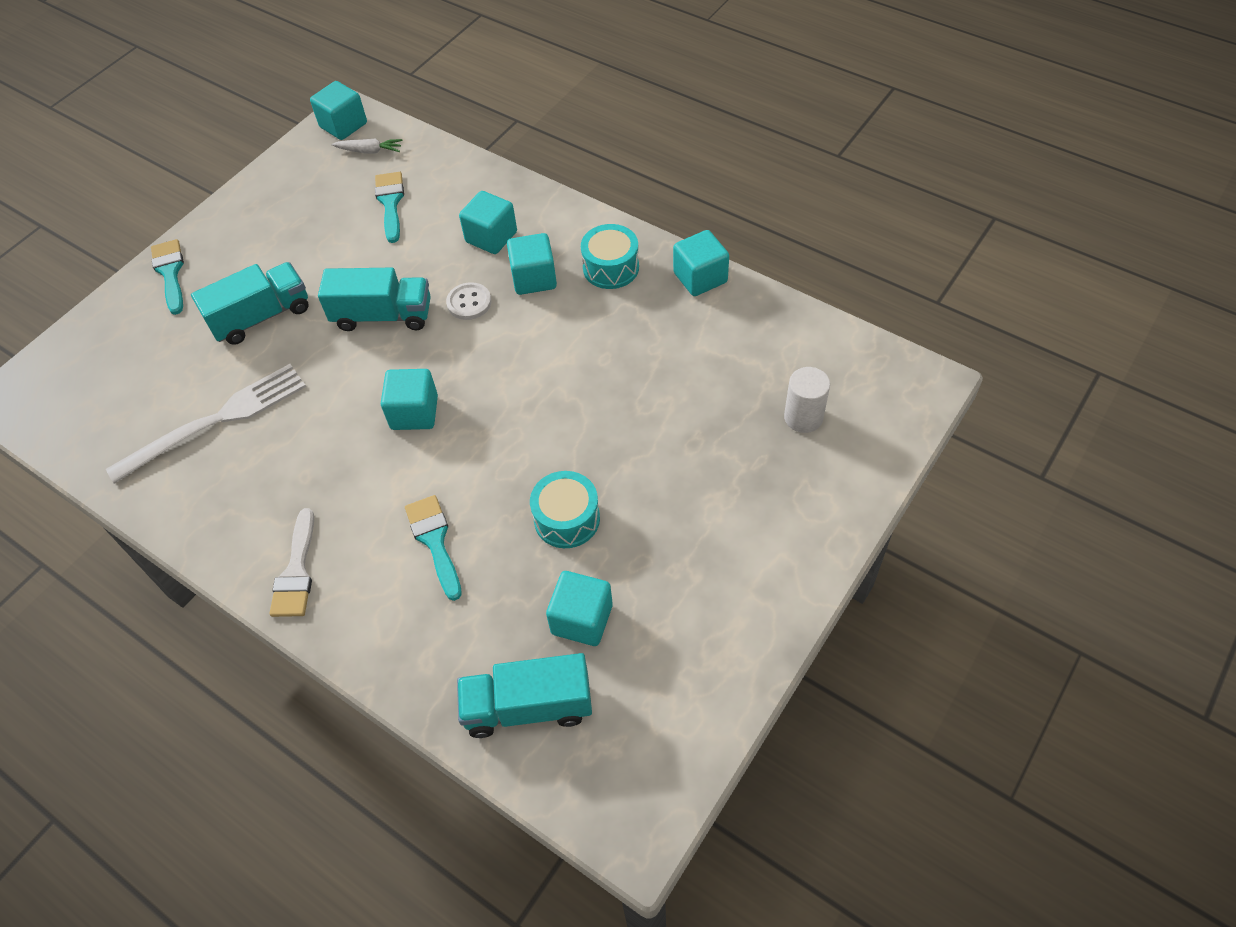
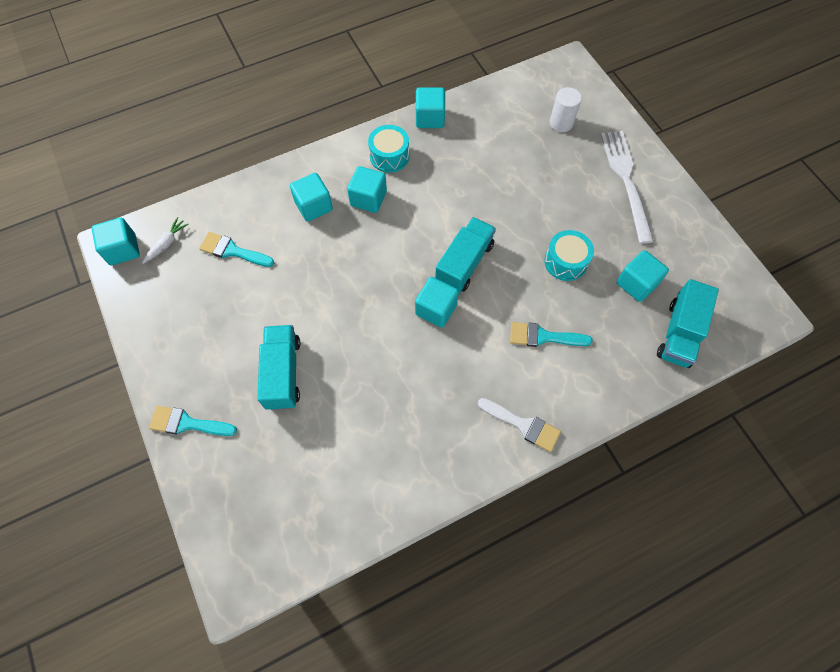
camera: 65 degrees left, 10 degrees up
white fork [106,364,306,483] -> white fork moved to [601,131,654,244]
turquoise truck [318,268,431,331] -> turquoise truck moved to [435,217,496,293]
white button [446,282,491,320] -> none

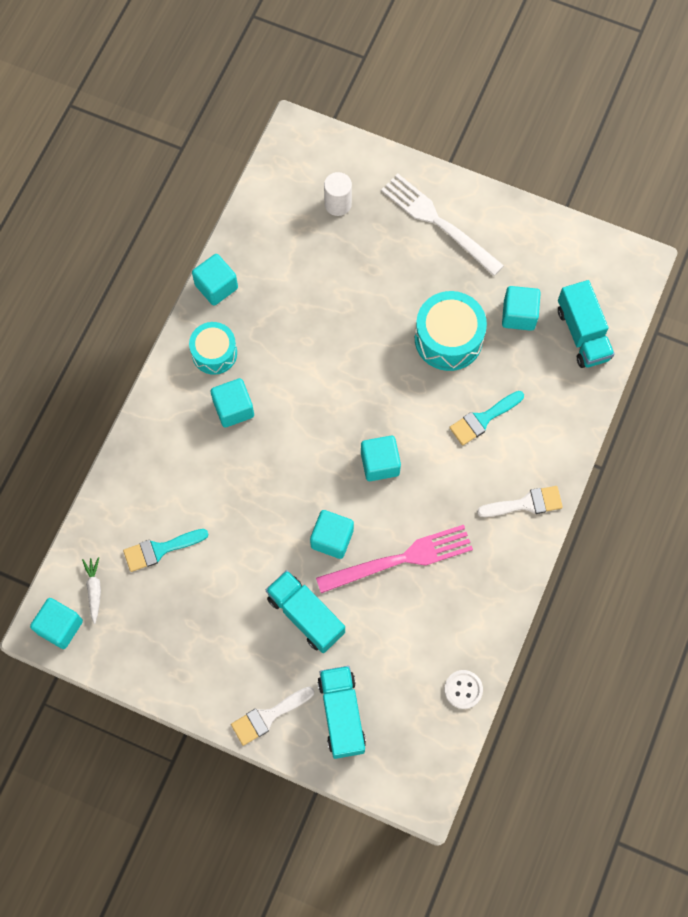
camera: 40 degrees left, 5 degrees up
turquoise brush [149,406,237,436] -> white brush [231,687,314,746]
turquoise cube [290,173,333,222] -> turquoise cube moved to [310,510,354,559]
turquoise truck [435,217,496,293] -> turquoise truck moved to [318,666,366,759]
turquoise drum [544,230,594,281] -> turquoise drum [415,291,487,371], size x1.51
none -> pink fork [316,525,473,593]
none -> white button [444,670,483,709]

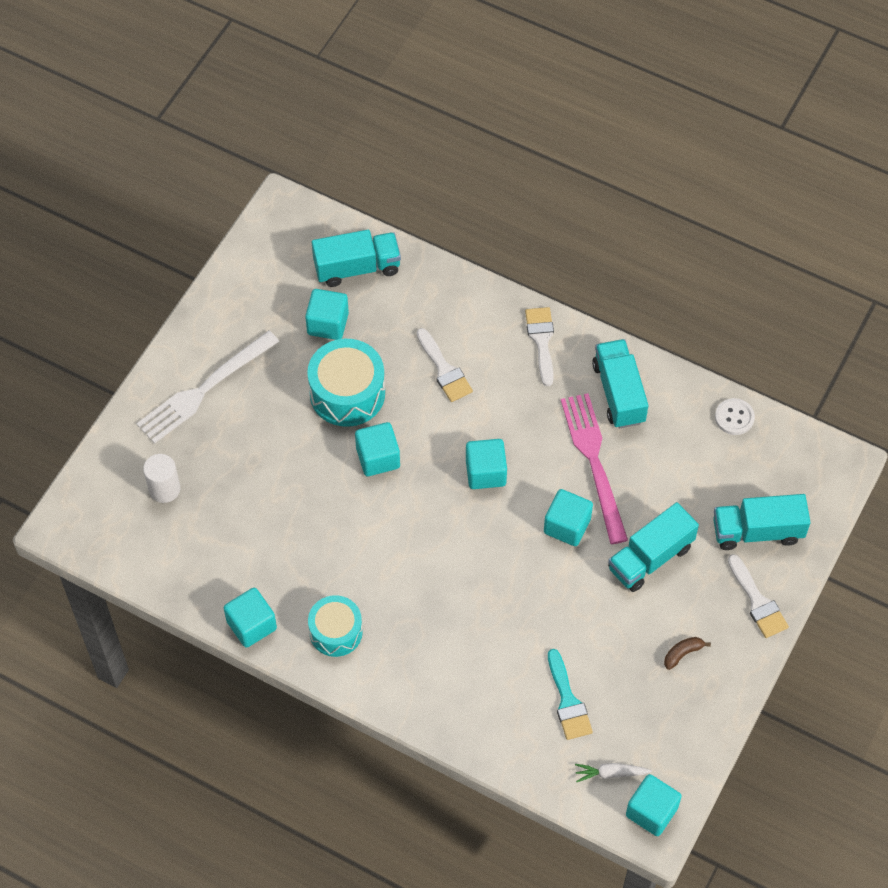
camera: 85 degrees left, 10 degrees down
turquoise cube [211,378,254,428] -> turquoise cube moved to [355,422,400,476]
turquoise brush [449,391,524,446] -> white brush [417,328,473,402]
none -> turquoise truck [592,339,648,428]
none -> brown banana [664,637,711,670]

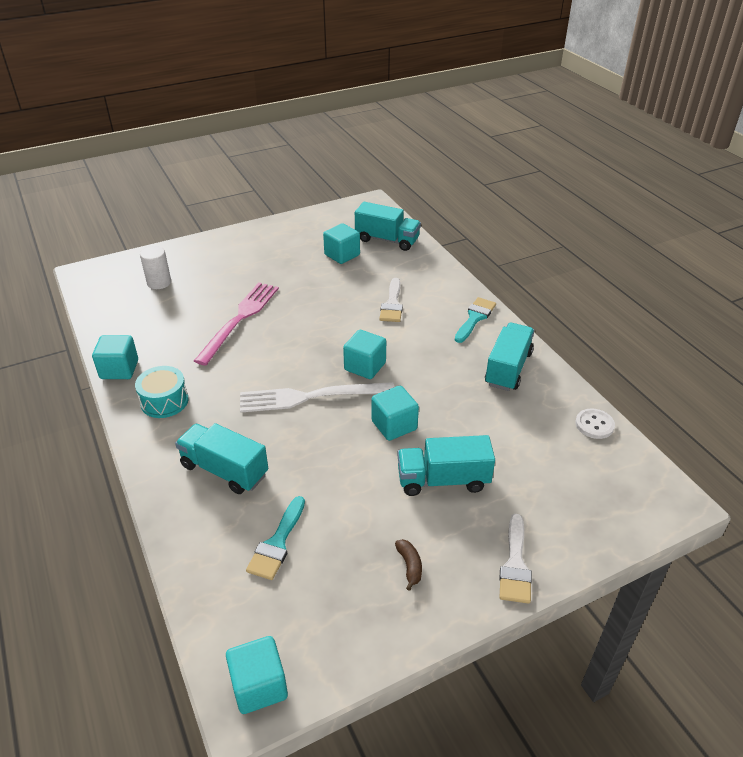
camera: 35 degrees right, 20 degrees down
white fork [136,330,279,444] -> white fork moved to [240,382,395,413]
turquoise drum [307,339,385,427] -> none
turquoise cube [355,422,400,476] -> none
white brush [525,307,554,386] -> turquoise brush [455,297,496,343]
pink fork [561,393,628,544] -> pink fork moved to [194,282,279,366]
white carrot [575,763,652,782] -> none
brown banana [664,637,711,670] -> brown banana turned 75 degrees clockwise [395,539,422,591]
turquoise truck [713,494,811,550] -> turquoise truck moved to [175,423,268,494]

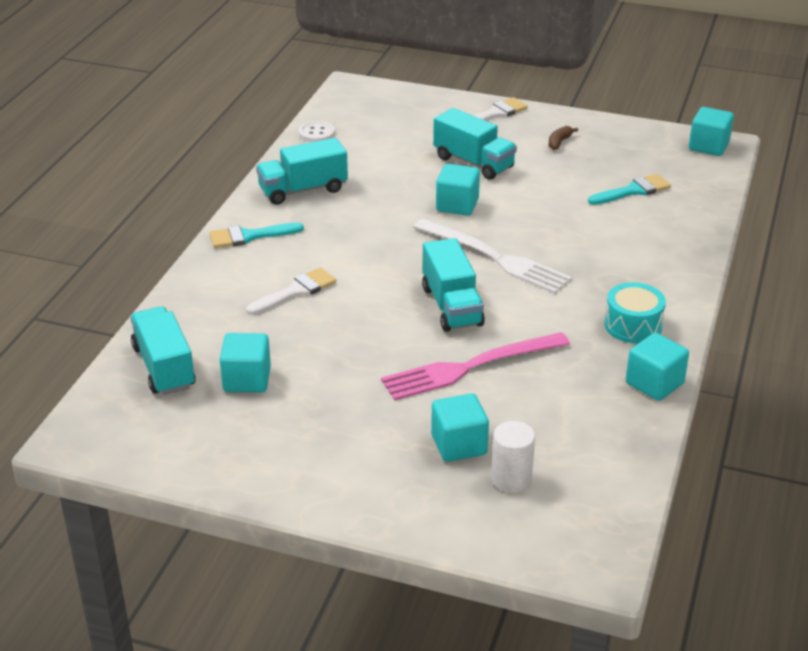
camera: 135 degrees left, 5 degrees down
turquoise truck [175,423,268,494] -> turquoise truck moved to [422,238,485,332]
turquoise cube [343,330,386,379] -> turquoise cube moved to [431,393,489,462]

